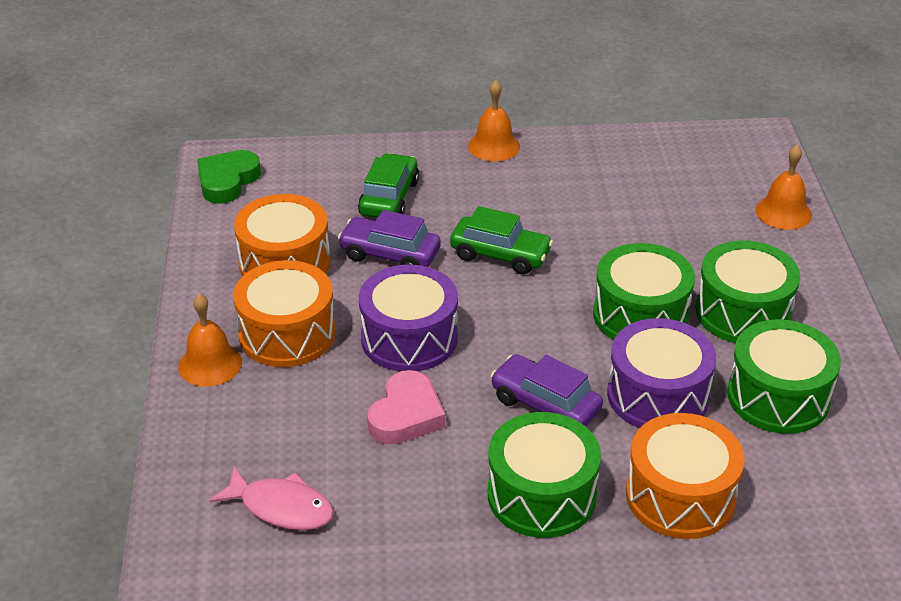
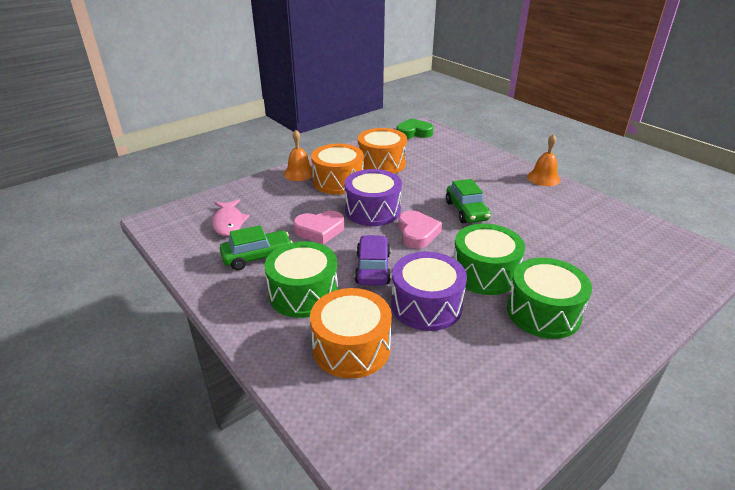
camera: 55 degrees right, 5 degrees down
purple car [338,210,441,267] -> none
green car [358,153,419,218] -> green car moved to [220,225,293,270]
green drum [727,319,841,434] -> none
orange bell [755,145,812,230] -> none
none -> pink heart [398,210,442,249]

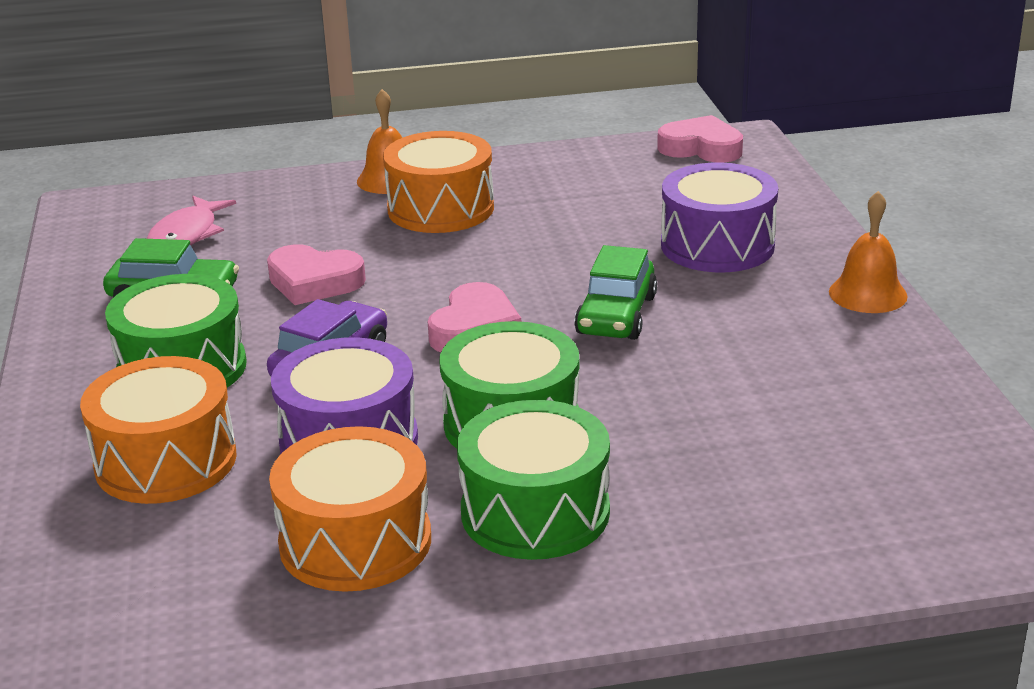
camera: 30 degrees right, 5 degrees down
purple drum [344,169,402,226] -> purple drum moved to [661,163,778,272]
orange drum [358,128,407,174] -> orange drum moved to [269,426,431,592]
green heart [396,118,434,139] -> pink heart [657,115,743,163]

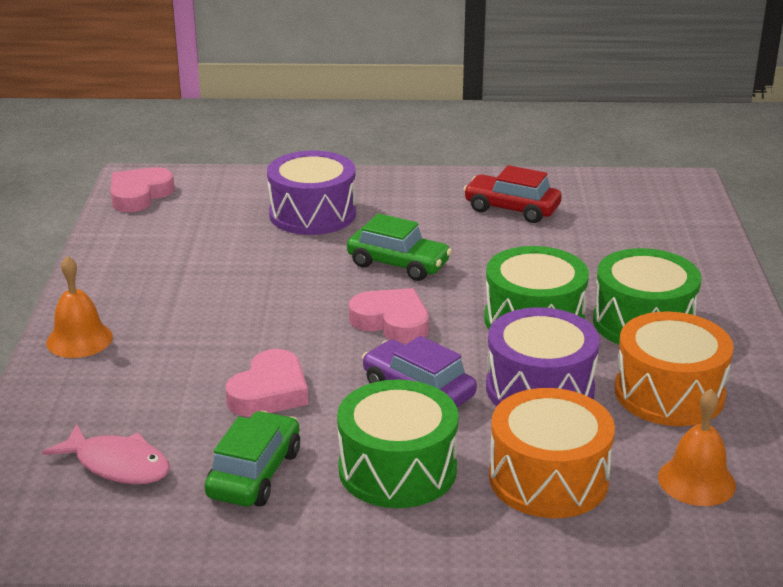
camera: 80 degrees left, 0 degrees up
orange drum [383,131,494,233] -> none
orange bell [829,191,908,313] -> orange bell moved to [658,389,736,506]
none -> red car [463,165,562,223]

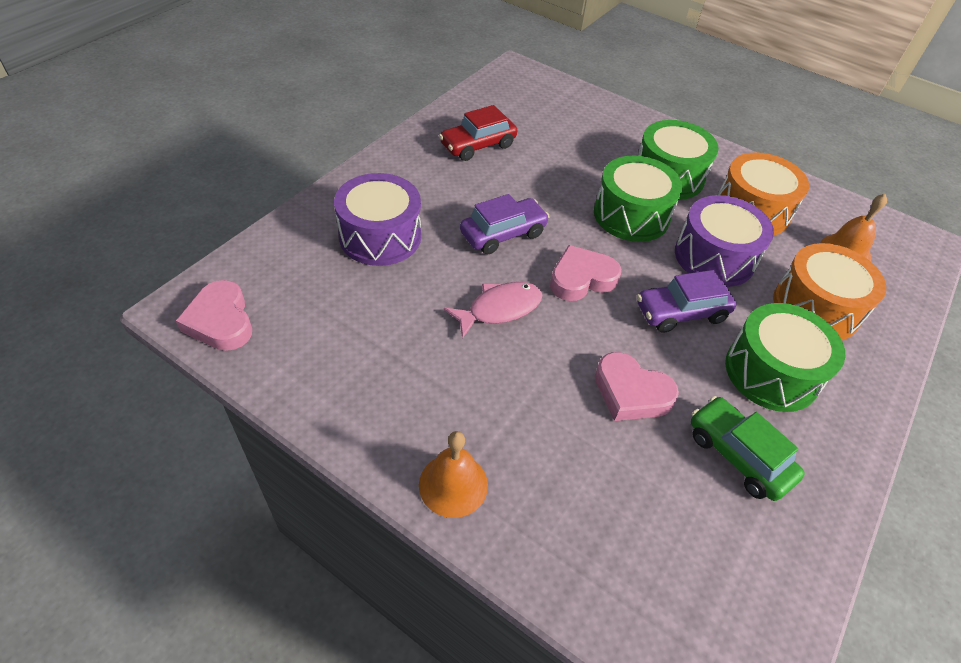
camera: 60 degrees left, 20 degrees up
pink fish [42,423,170,484] -> pink fish moved to [444,282,542,339]
pink heart [226,349,308,417] -> pink heart turned 150 degrees clockwise [595,352,679,421]
green car [347,213,452,281] -> purple car [460,194,550,254]

